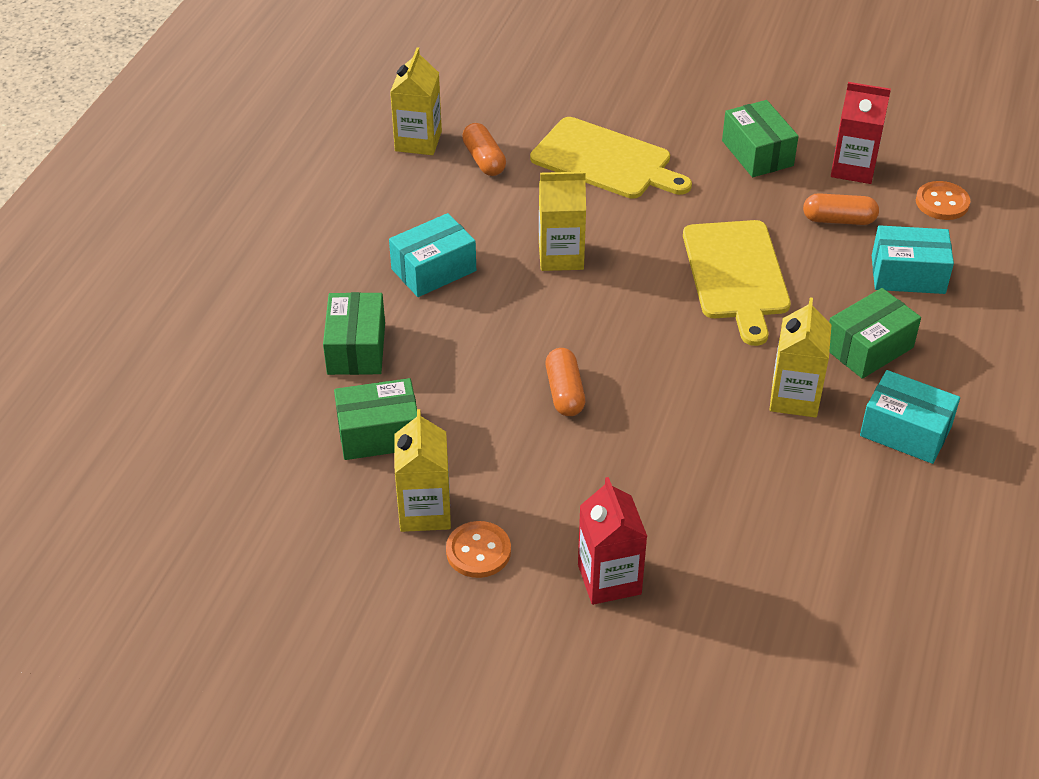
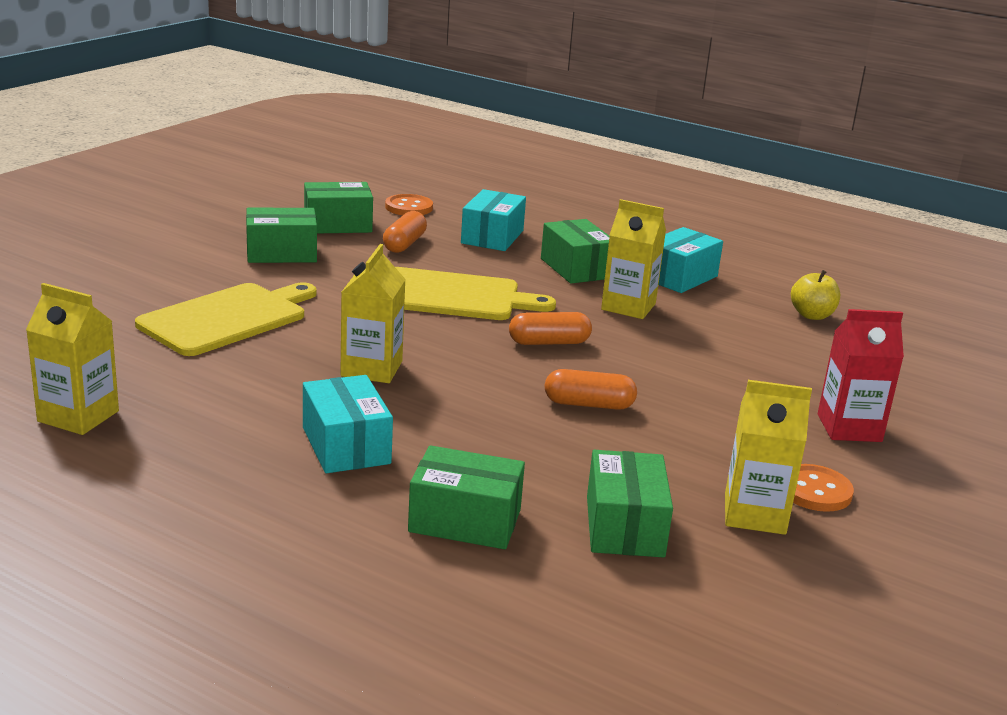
camera: 80 degrees left, 20 degrees down
orange capsule [462,123,506,176] -> orange capsule moved to [509,312,592,345]
red carton [831,82,891,184] -> green box [304,182,373,233]
none -> yellow apple [791,270,840,320]

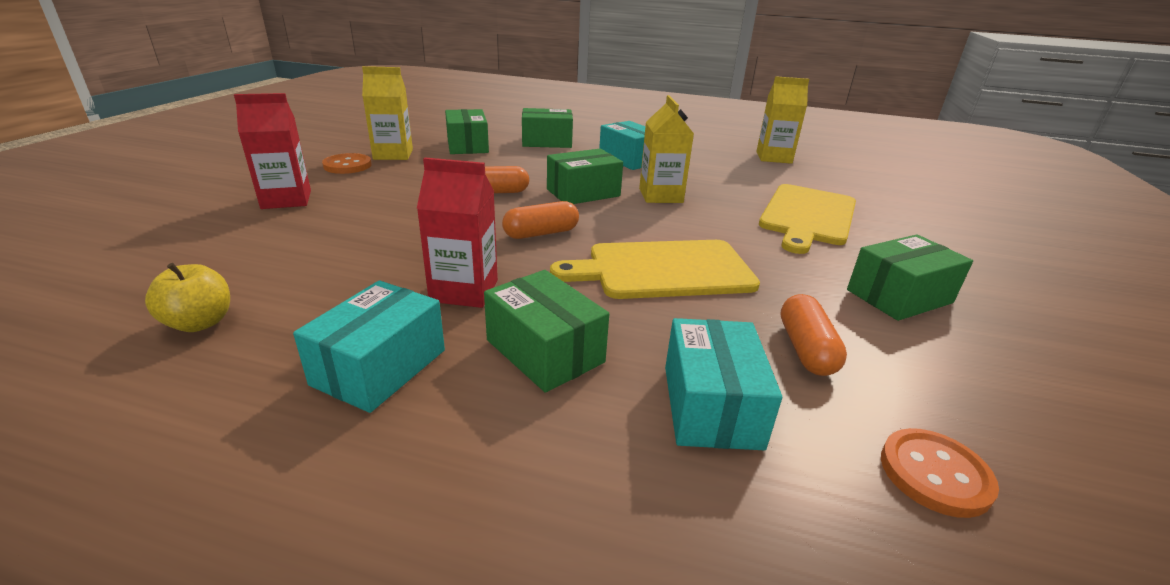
camera: 165 degrees right, 5 degrees up
green box [304,182,373,233] -> green box moved to [547,149,623,204]
yellow carton [601,199,666,319] -> red carton [417,158,498,308]

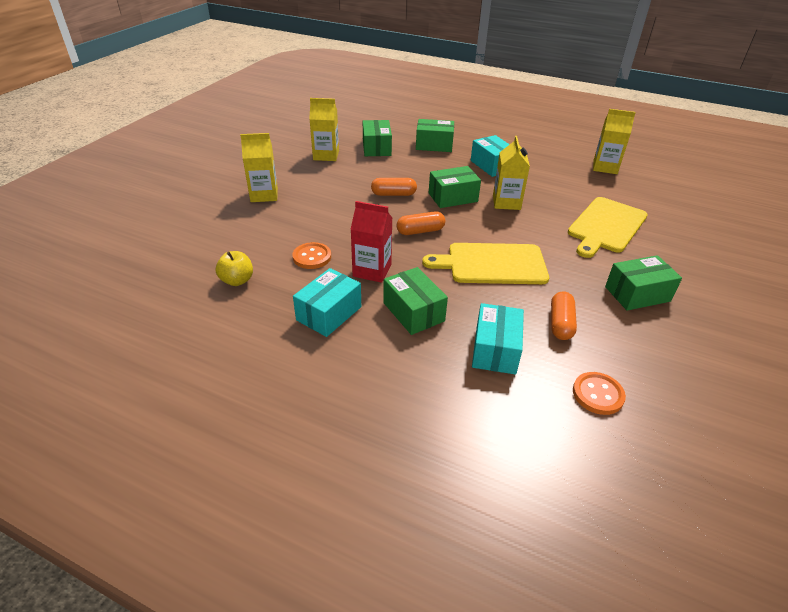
camera: 10 degrees right, 10 degrees up
red carton [234,93,311,209] -> yellow carton [240,133,278,202]
orange button [322,153,372,174] -> orange button moved to [292,242,331,269]

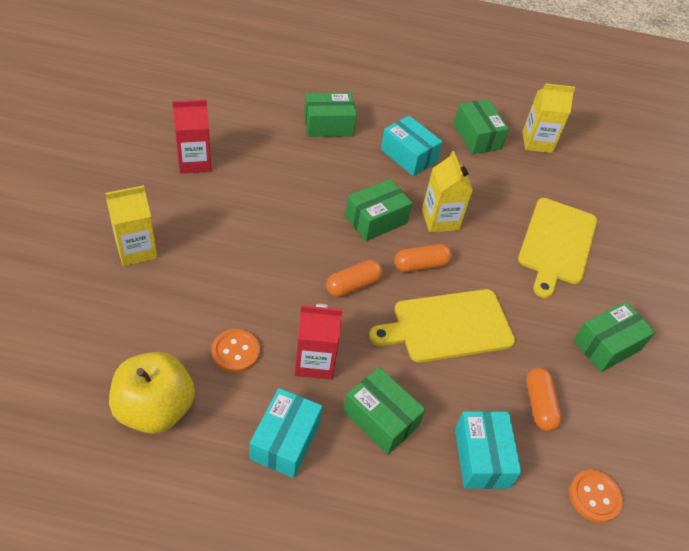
camera: 20 degrees left, 10 degrees up
yellow apple [216,251,253,286] -> yellow apple [109,352,195,434], size x1.79
yellow carton [309,98,339,161] -> red carton [172,100,212,173]
green box [363,120,392,156] -> green box moved to [454,100,509,154]
orange capsule [371,178,417,196] -> orange capsule moved to [394,244,452,272]

